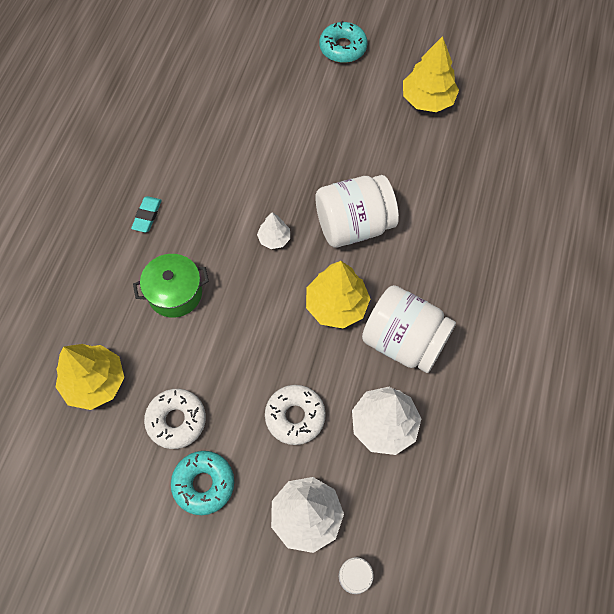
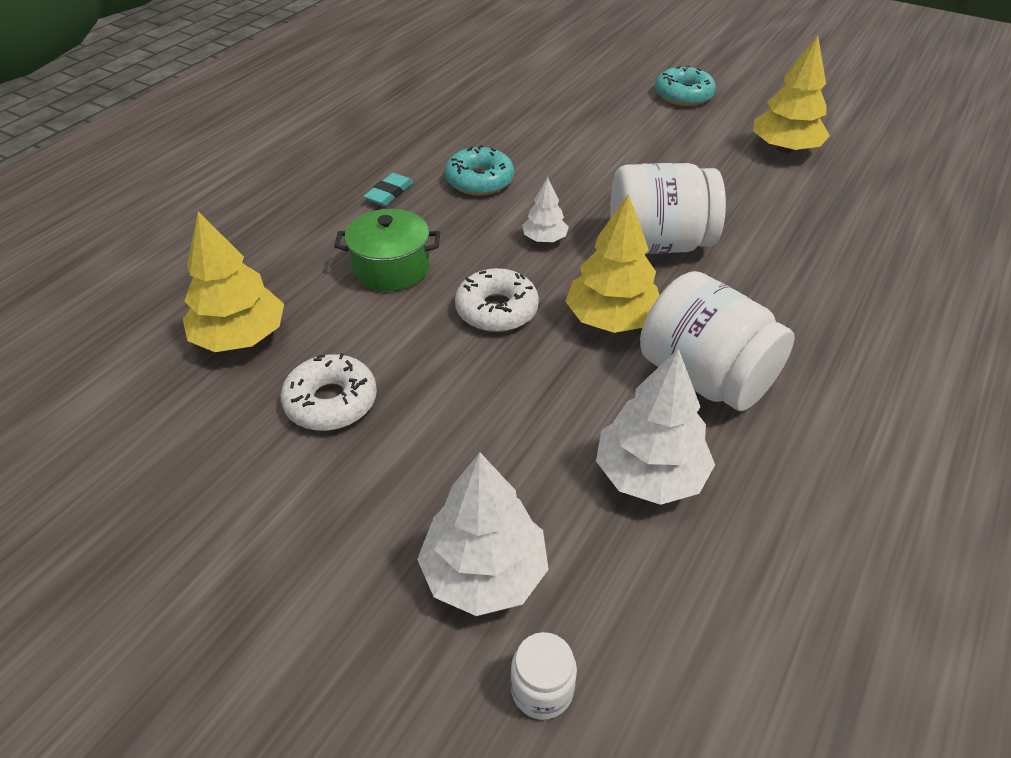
camera: 15 degrees right, 20 degrees down
turquoise donut [171,451,234,515] -> turquoise donut moved to [445,145,514,195]
white donut [265,385,326,445] -> white donut moved to [455,268,539,332]

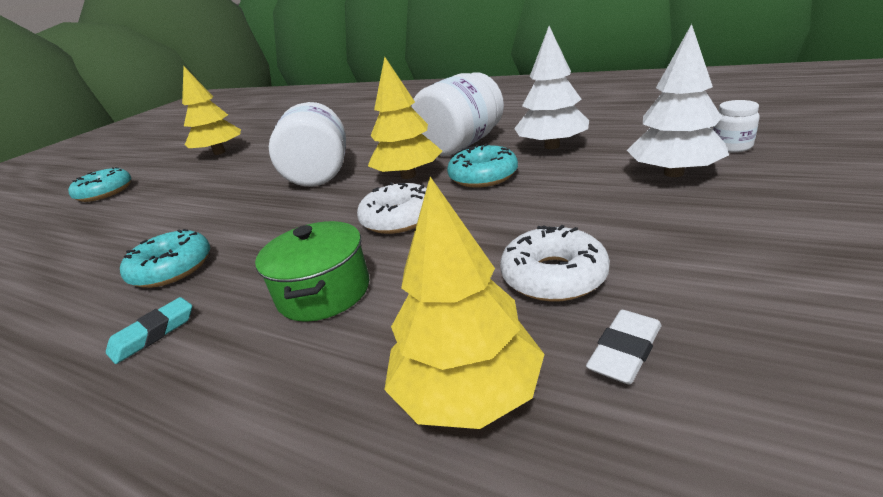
camera: 90 degrees left, 15 degrees down
turquoise eraser [363,173,413,206] -> turquoise eraser turned 75 degrees counterclockwise [106,297,192,364]
white tree [522,177,569,242] -> none
none -> turquoise donut [447,144,518,188]
none -> white eraser [586,310,661,384]

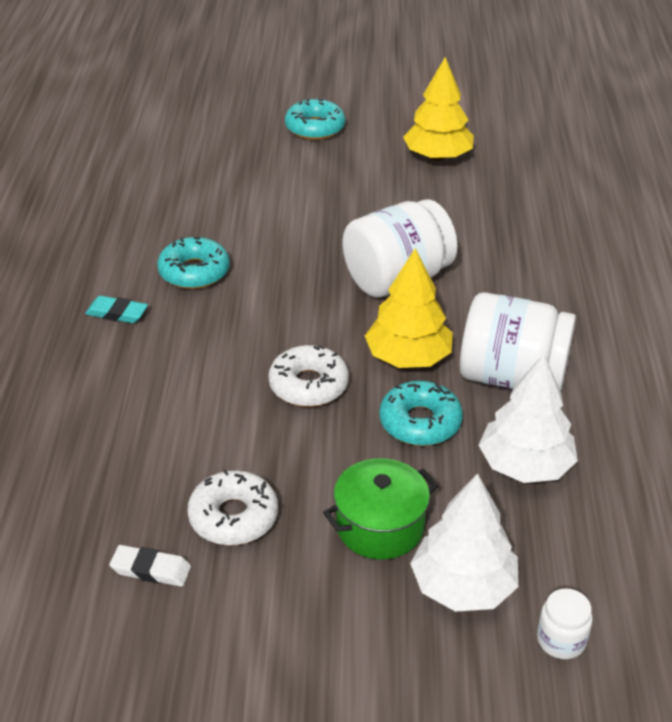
camera: 60 degrees right, 10 degrees up
green pot [255,221,370,322] -> green pot moved to [323,458,438,559]
yellow tree [384,177,545,429] -> none

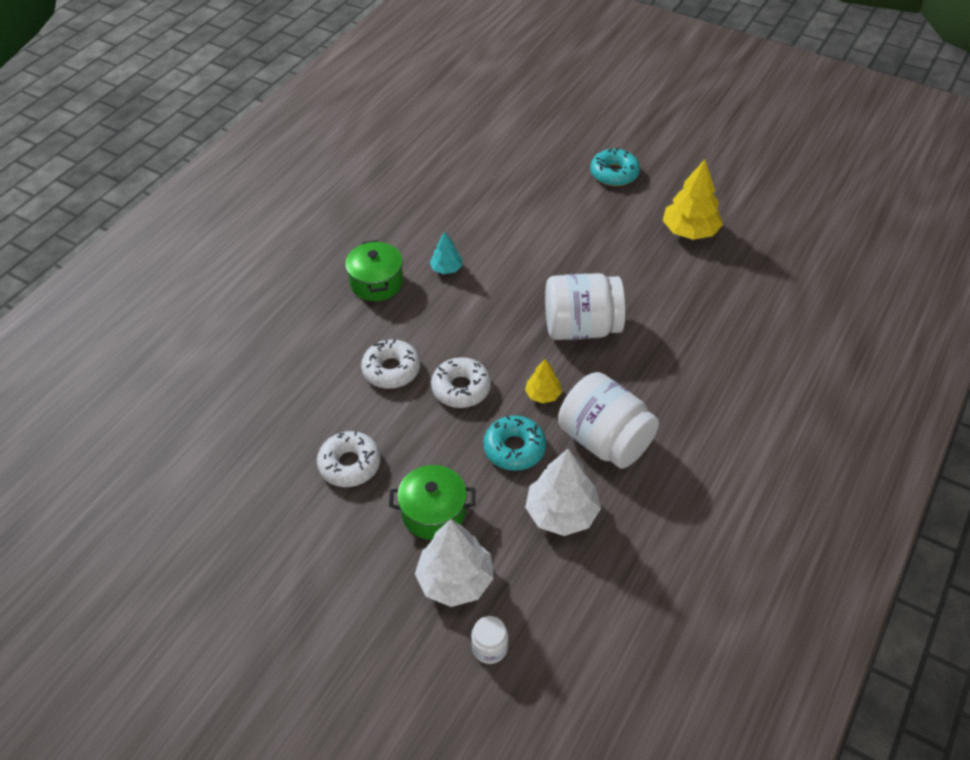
camera: 30 degrees right, 10 degrees up
turquoise eraser [85,296,148,323] -> green pot [345,240,403,301]
white eraser [109,545,191,587] -> none
turquoise donut [157,237,230,289] -> turquoise tree [430,231,462,274]
yellow tree [365,248,453,368] -> yellow tree [525,359,562,404], size x0.55
none -> white donut [361,339,420,389]

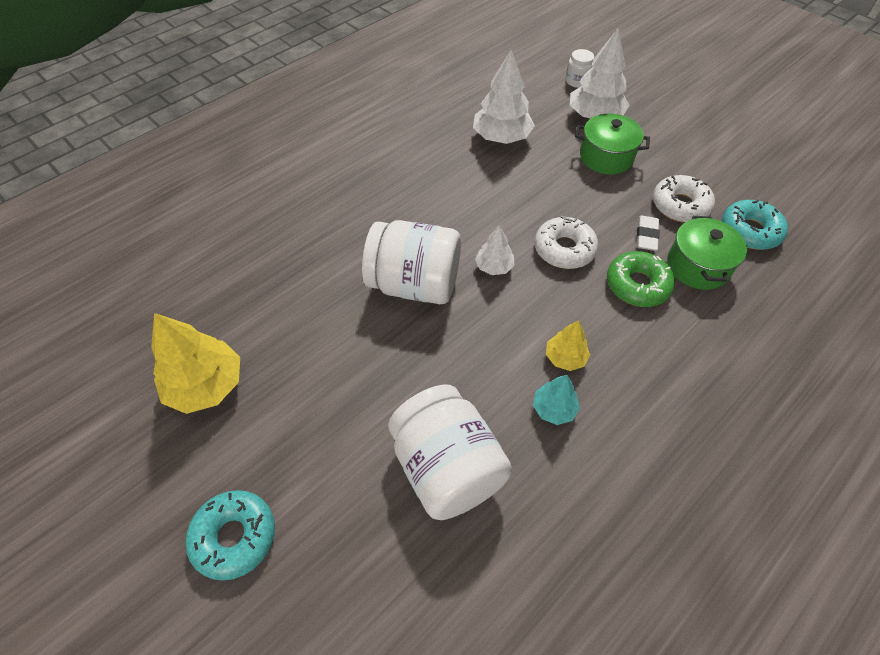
camera: 165 degrees left, 5 degrees up
green pot [345,240,403,301] -> green pot moved to [667,216,747,290]
white donut [361,339,420,389] -> green donut [607,251,675,307]
turquoise donut [483,416,546,471] -> turquoise donut moved to [722,200,788,250]
yellow tree [525,359,562,404] -> yellow tree moved to [546,320,590,371]
white jar [558,372,659,469] -> white jar moved to [388,384,512,520]
none -> white tree [475,225,514,275]
none -> white eraser [637,216,660,251]

